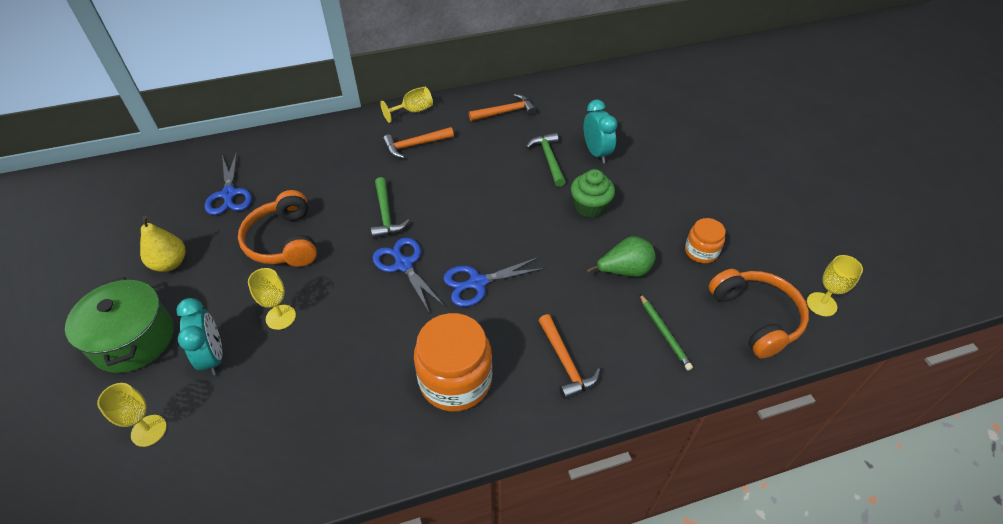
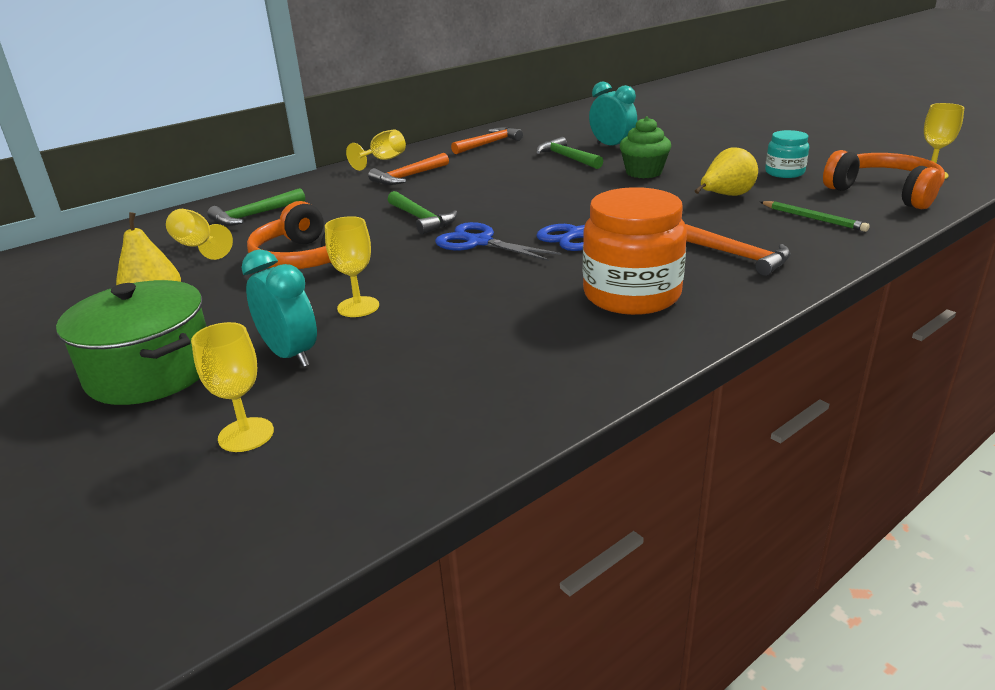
camera: 20 degrees left, 20 degrees down
blue scissors [205,152,252,215] -> yellow goblet [166,209,233,260]
green pear [587,236,656,277] -> yellow pear [695,147,758,196]
orange jar [685,218,726,263] -> turquoise jar [765,130,809,178]
none -> green hammer [207,188,305,226]

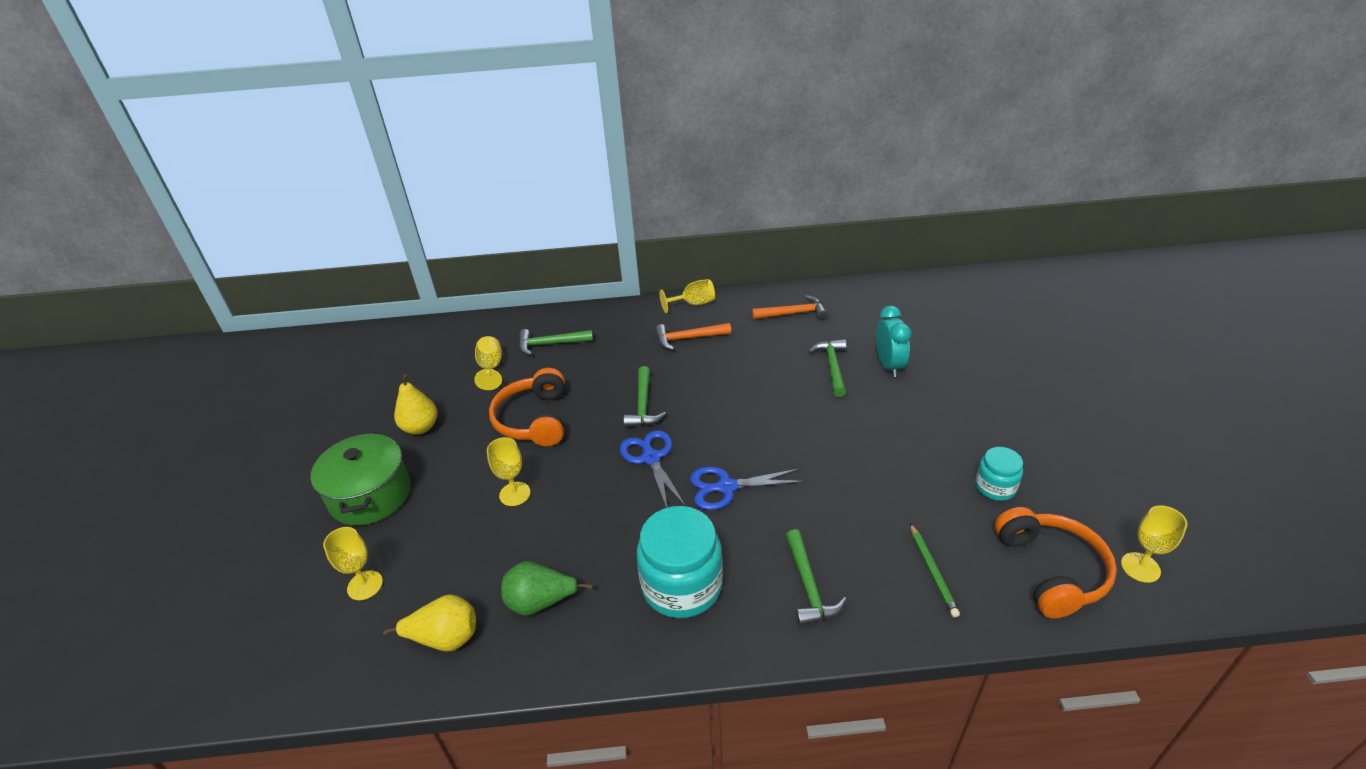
camera: 35 degrees right, 10 degrees up
turquoise clock [242,249,317,367] -> none
orange jar [583,187,687,315] -> turquoise jar [637,506,723,618]
green cupcake [620,116,671,178] -> none
orange hammer [685,224,791,276] -> green hammer [786,529,847,626]
yellow pear [695,147,758,196] -> yellow pear moved to [383,594,476,651]
none -> green pear [501,561,592,616]

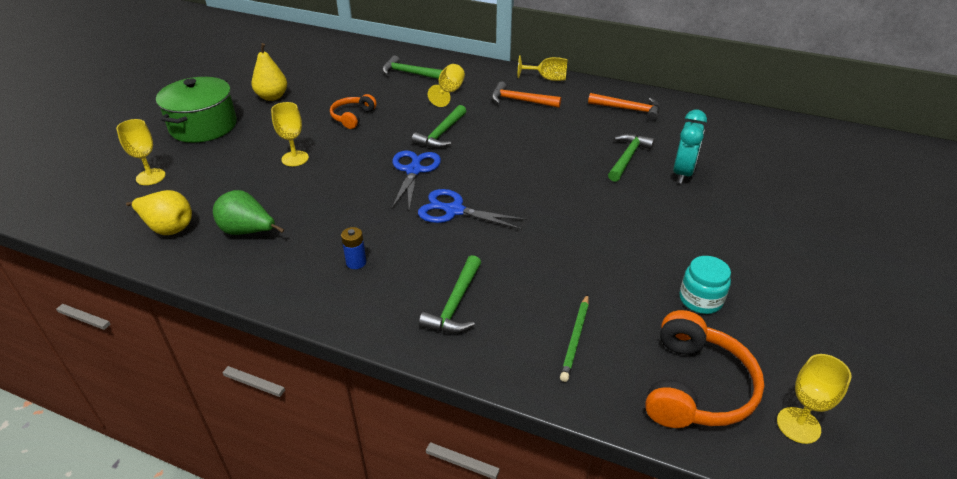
camera: 25 degrees right, 0 degrees up
yellow goblet [474,336,502,390] -> yellow goblet moved to [428,64,465,107]
orange headphones [489,368,565,446] -> orange headphones [330,94,377,129], size x0.60
turquoise jar [637,506,723,618] -> blue battery [341,227,366,269]

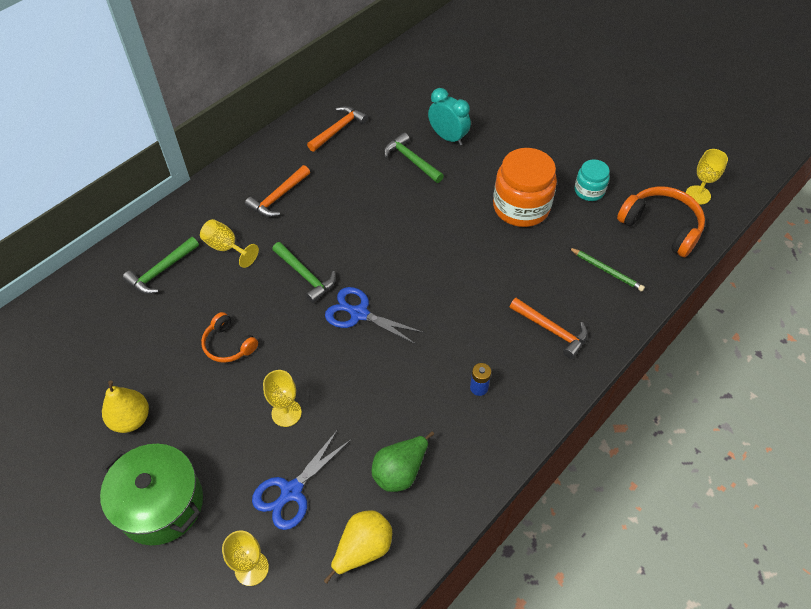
camera: 70 degrees left, 15 degrees up
blue scissors [418,189,527,230] -> blue scissors moved to [252,429,351,530]
green hammer [419,255,481,333] -> orange hammer [510,298,588,359]
yellow goblet [518,55,568,81] -> none
none -> orange jar [493,148,557,227]

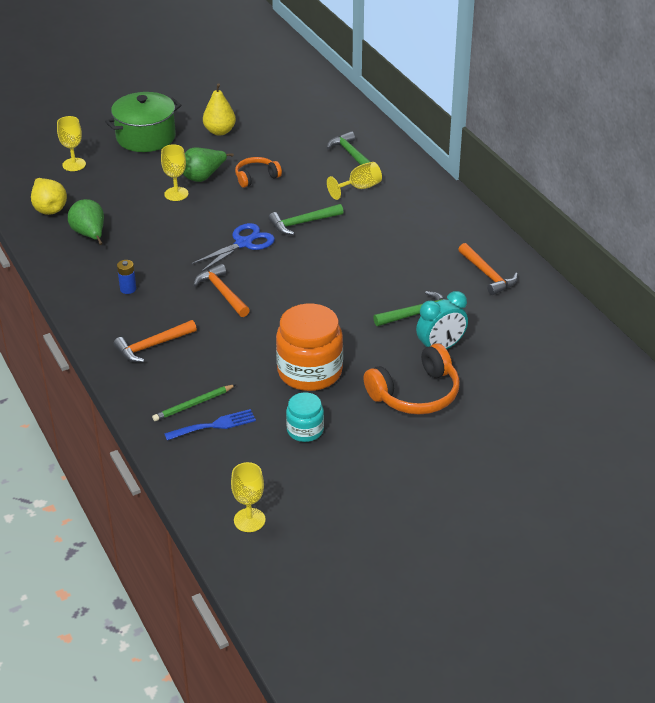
camera: 110 degrees right, 15 degrees down
orange hammer [245,165,310,217] -> orange hammer moved to [193,264,250,317]
blue scissors [252,429,351,530] -> none
orange headphones [617,186,705,257] -> orange headphones moved to [363,343,460,414]
none -> blue fork [164,409,256,440]
none -> green pear [183,147,234,182]

